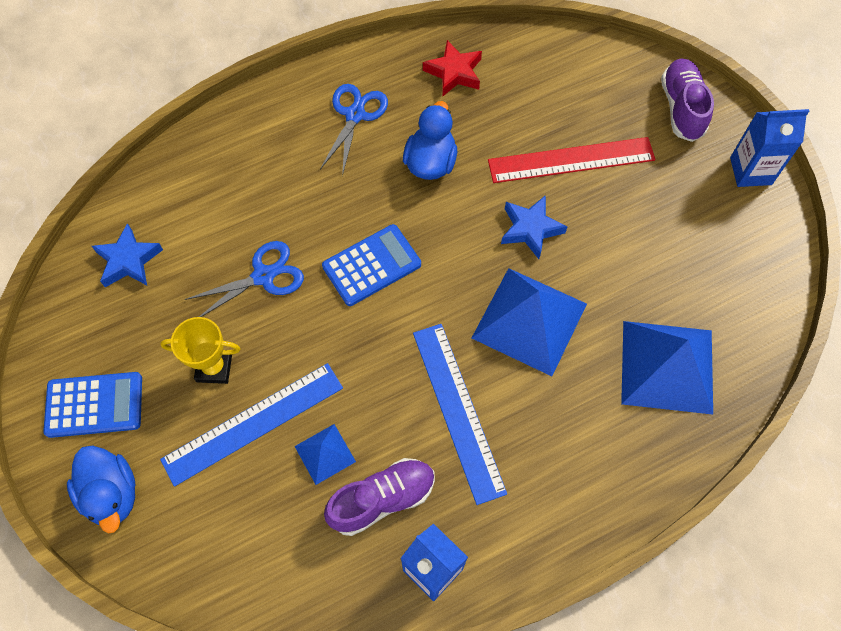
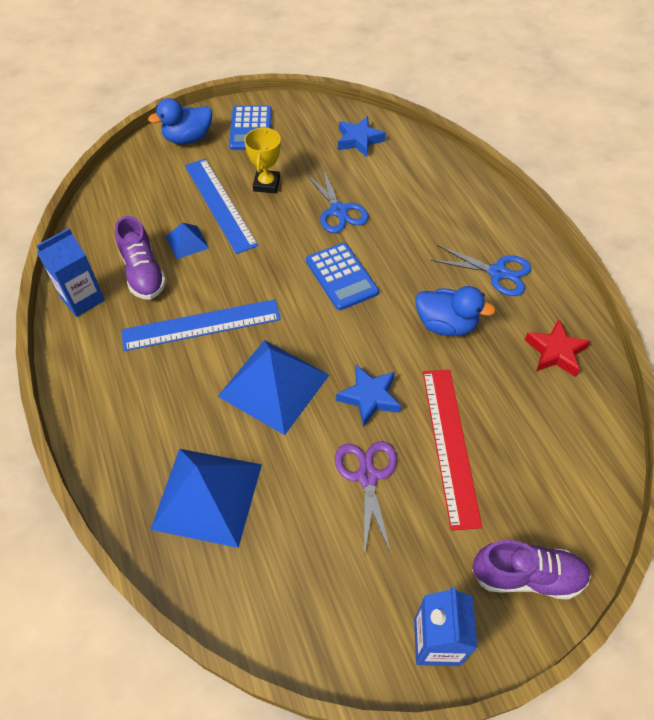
camera: 95 degrees right, 10 degrees down
none -> purple scissors [335,441,397,556]

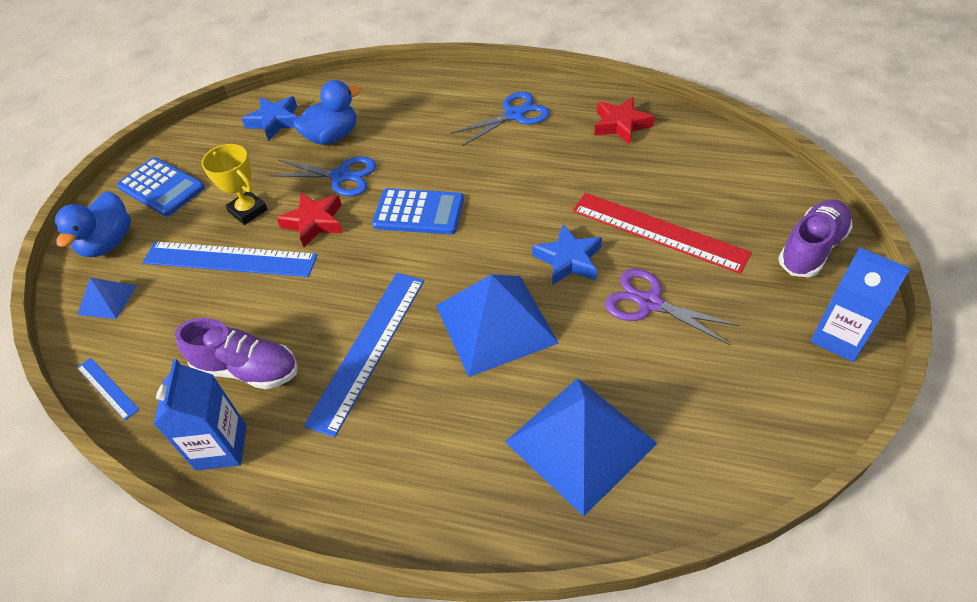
camera: 50 degrees left, 5 degrees down
blue pyramid [166,223,209,259] -> blue pyramid moved to [77,278,137,319]
blue duck [415,286,496,336] -> blue duck moved to [293,80,361,145]
none -> blue ruler [77,358,140,421]
none -> red star [276,193,343,247]

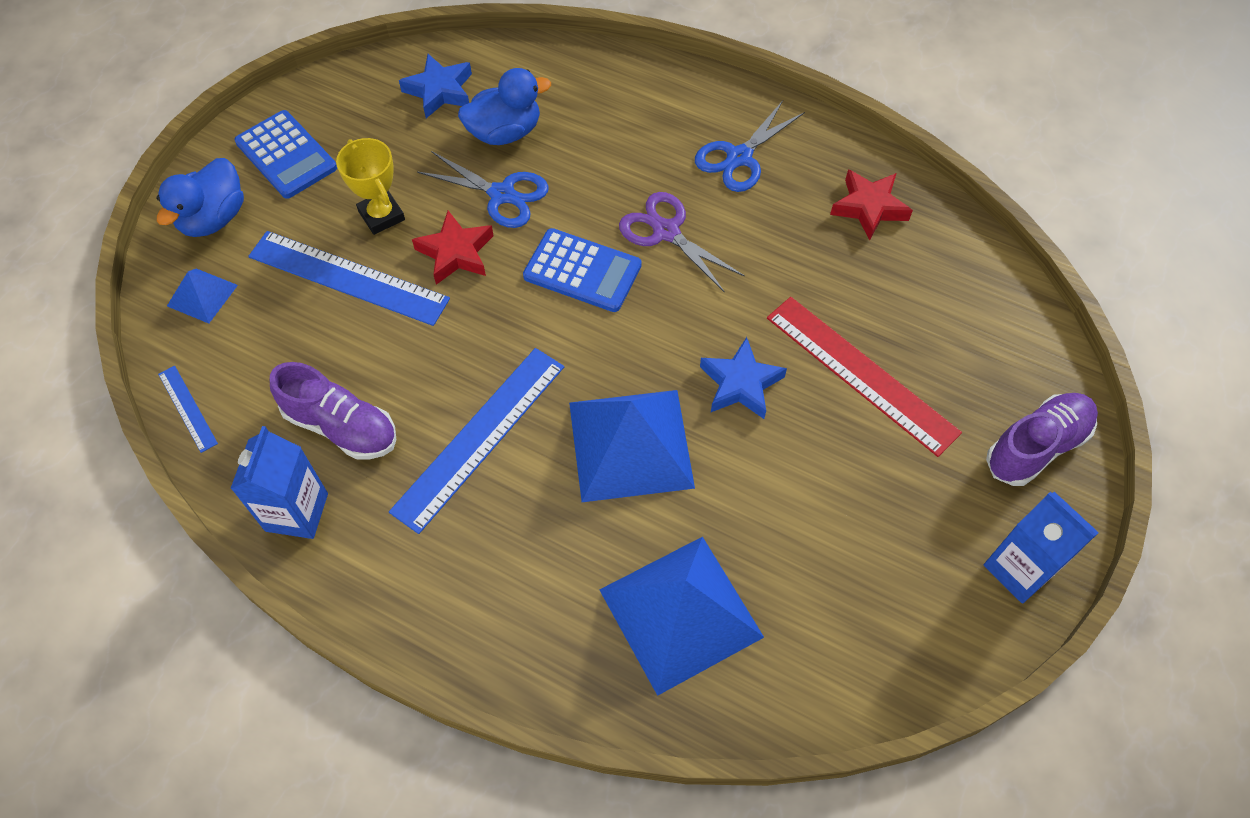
camera: 10 degrees right, 10 degrees up
blue scissors [451,92,550,146] -> blue scissors turned 150 degrees clockwise [695,101,805,192]
purple scissors [605,269,740,345] -> purple scissors moved to [619,192,745,293]

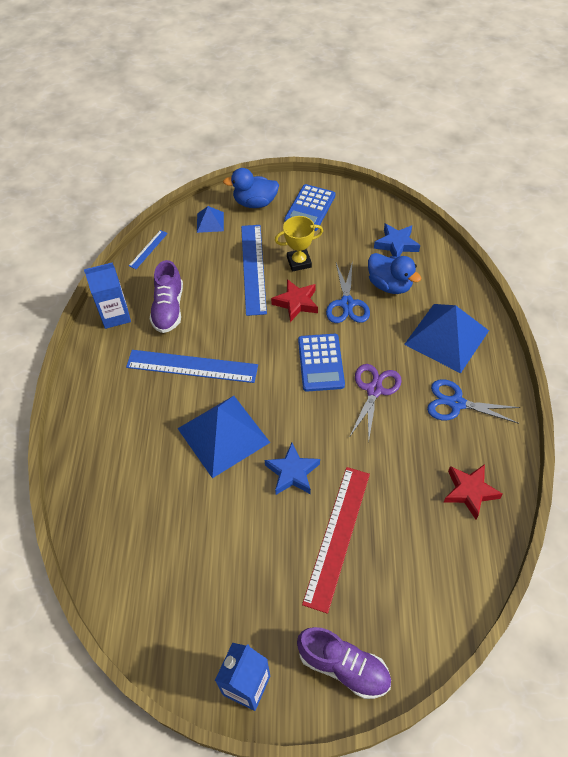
camera: 65 degrees right, 5 degrees down
yellow trophy [336,138,405,235] -> yellow trophy turned 45 degrees clockwise [275,216,323,272]
blue pyramid [600,537,764,696] -> blue pyramid moved to [404,304,489,373]

